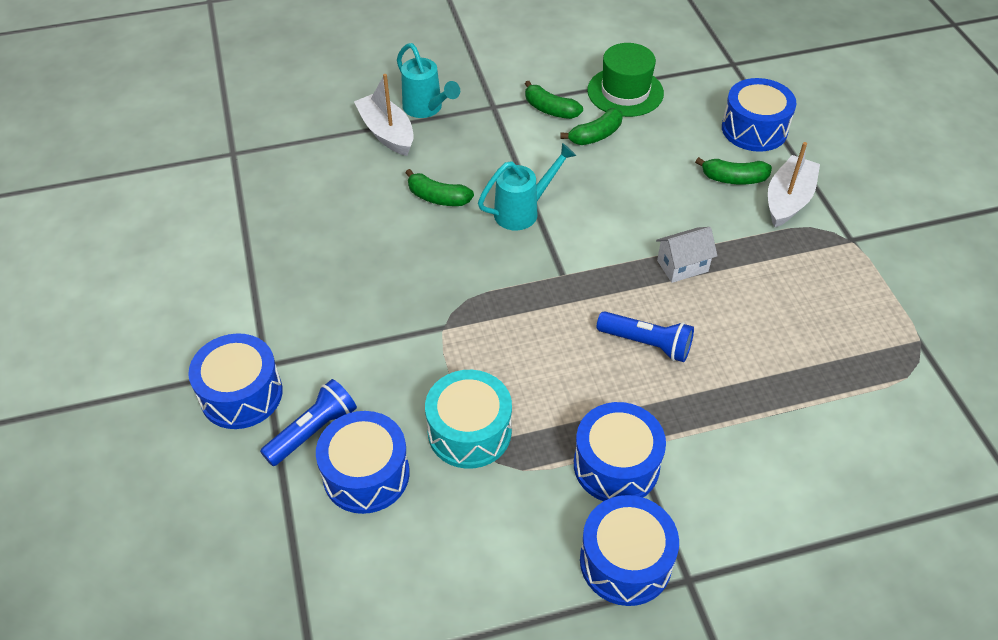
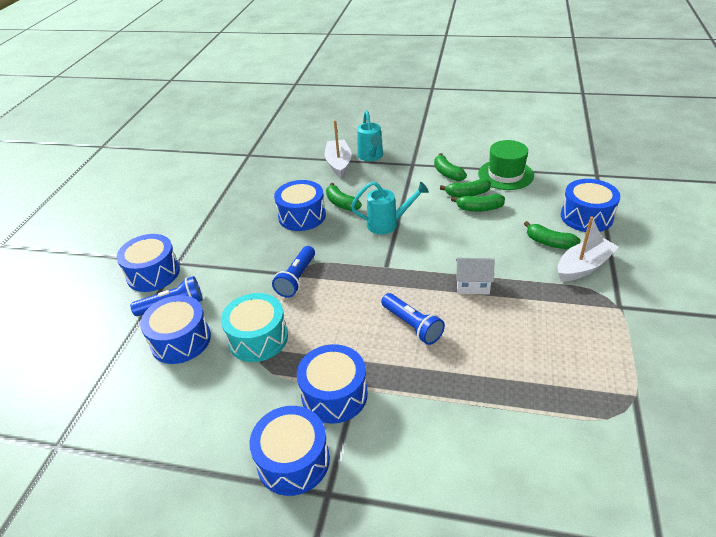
camera: 30 degrees right, 10 degrees down
none -> blue flashlight [272,246,315,298]
none -> blue drum [274,180,326,231]
none -> green banana [451,194,505,212]

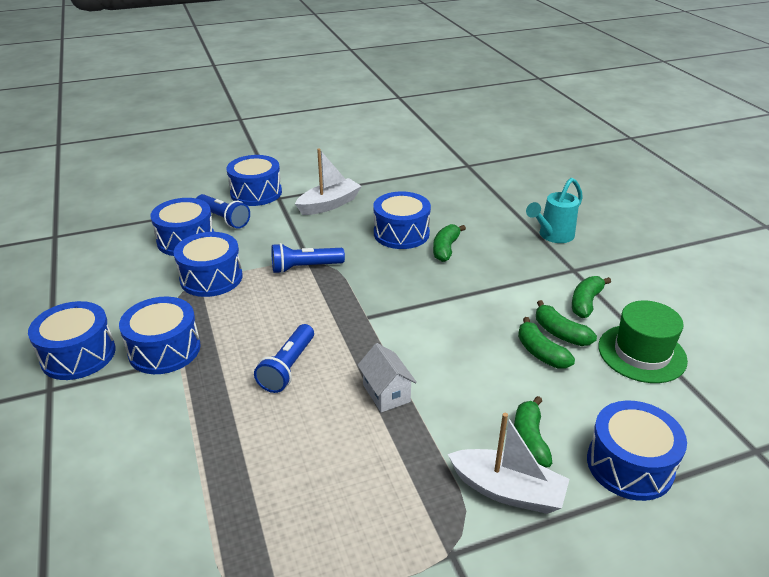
camera: 55 degrees right, 5 degrees down
turquoise drum [221,293,288,362] -> blue drum [174,232,243,297]
white boat [325,120,351,178] -> white boat moved to [295,149,362,215]
turquoise watering can [351,181,429,234] -> none

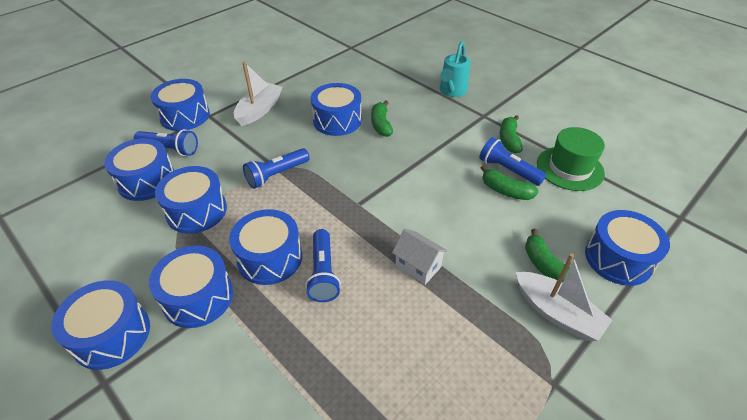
camera: 25 degrees left, 10 degrees up
white boat [448,413,570,514] -> white boat turned 45 degrees clockwise [516,253,613,341]
green banana [536,300,597,346] -> blue flashlight [479,137,547,186]
none -> blue drum [229,209,302,285]

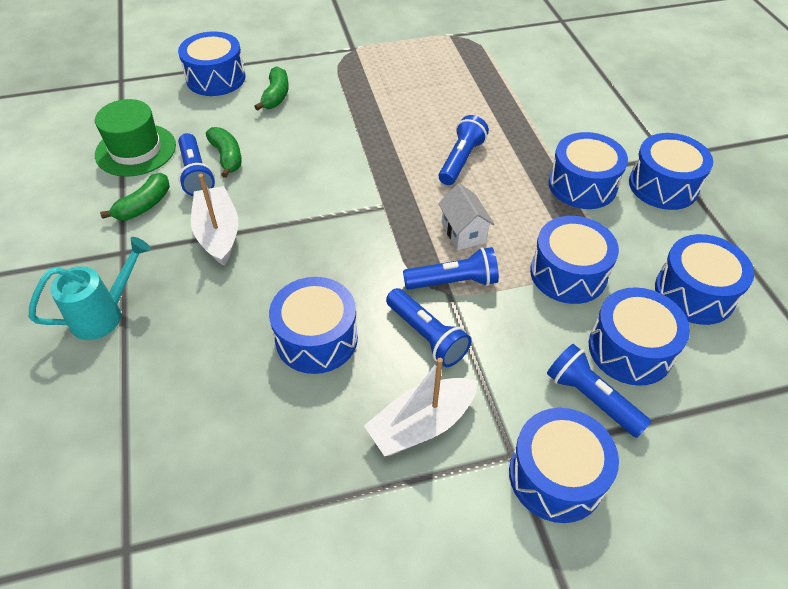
camera: 150 degrees left, 5 degrees up
blue drum [229,209,302,285] -> blue drum moved to [655,234,754,325]
green banana [371,100,393,137] -> none
white house [392,229,448,285] -> white house moved to [438,183,495,250]
white boat [516,253,613,341] -> white boat moved to [191,174,238,266]
none -> blue flashlight [386,288,471,367]

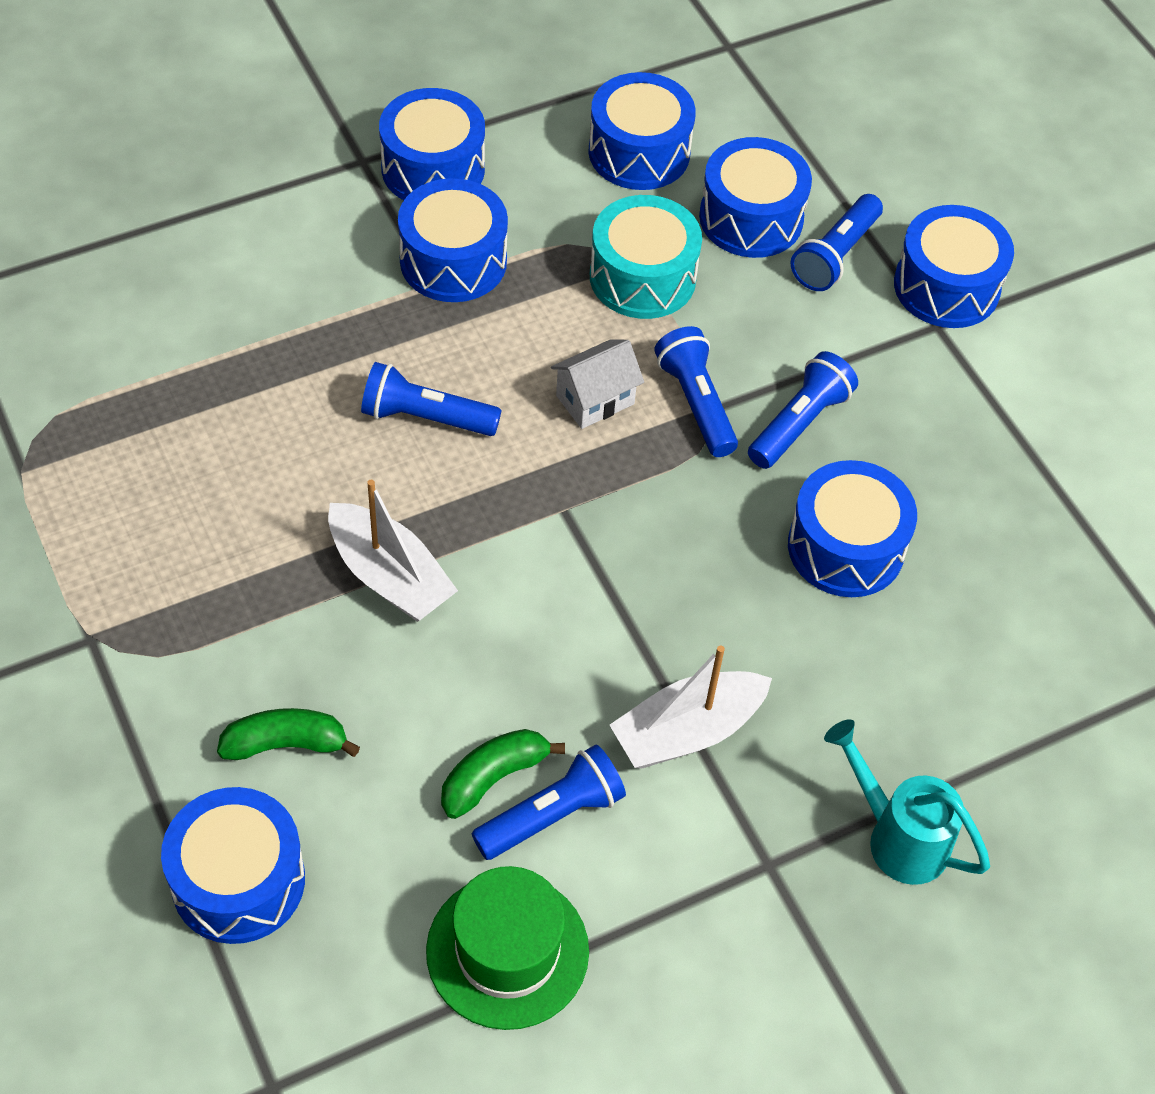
camera: 105 degrees left, 5 degrees up
green banana [100,173,170,220] -> none
white boat [364,358,478,456] -> white boat moved to [328,480,458,622]
blue drum [530,216,619,304] -> turquoise drum [590,195,702,319]

